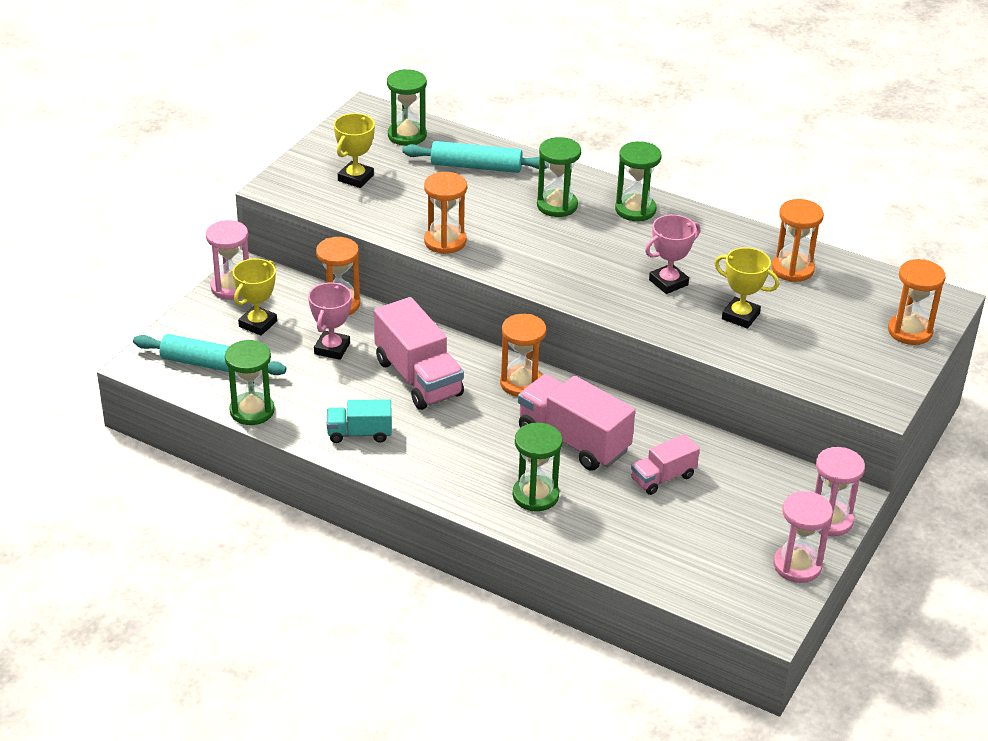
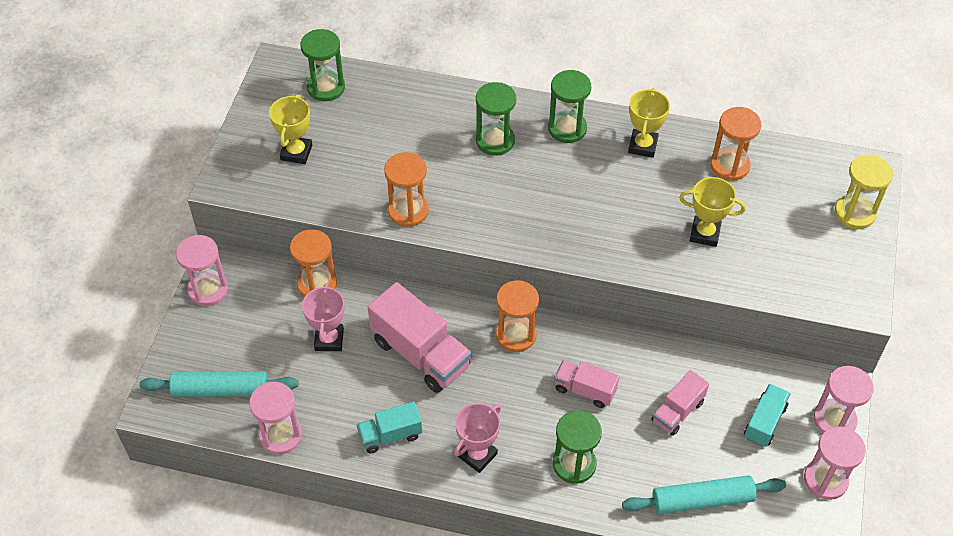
camera: 15 degrees left, 15 degrees up
green hourglass [225,340,275,425] -> pink hourglass [249,382,302,454]
yellow trophy [233,259,277,336] -> yellow trophy moved to [628,88,670,158]
turquoise rolling pin [403,141,547,173] -> turquoise rolling pin moved to [622,475,786,514]
pink truck [518,374,635,471] -> pink truck [554,360,619,408], size x0.56
pink trophy [645,215,701,294] -> pink trophy moved to [454,403,501,473]
orange hourglass [888,259,946,345] -> yellow hourglass [835,154,893,229]
none -> turquoise truck [744,384,790,447]

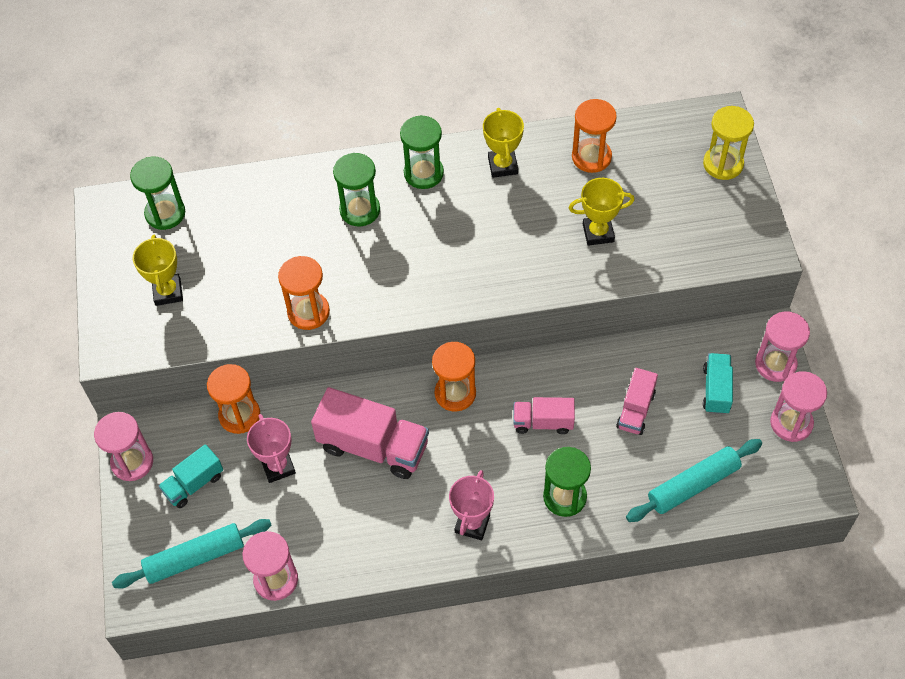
camera: 20 degrees left, 5 degrees up
turquoise truck [357,402,422,453] -> turquoise truck moved to [158,444,223,508]

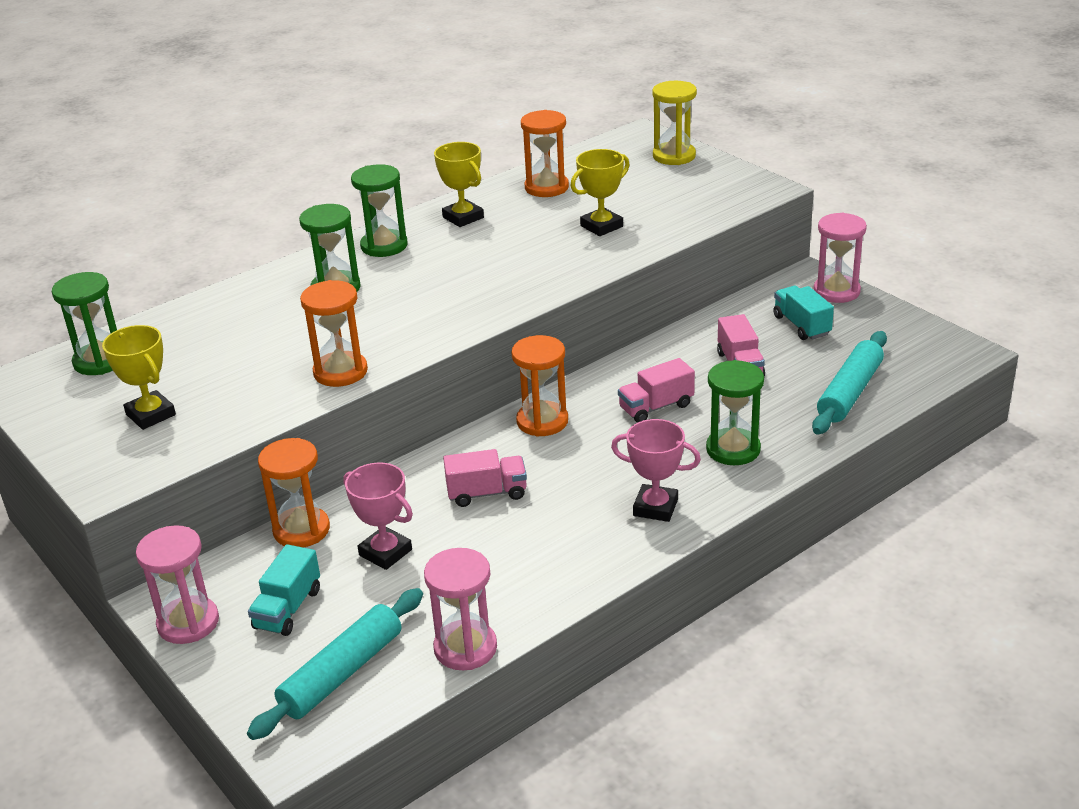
camera: 30 degrees left, 25 degrees down
pink truck [311,387,429,479] -> pink truck [443,449,527,507], size x0.56
pink trophy [449,470,494,540] -> pink trophy turned 60 degrees counterclockwise [611,419,701,522]
pink hourglass [770,371,827,442] -> none

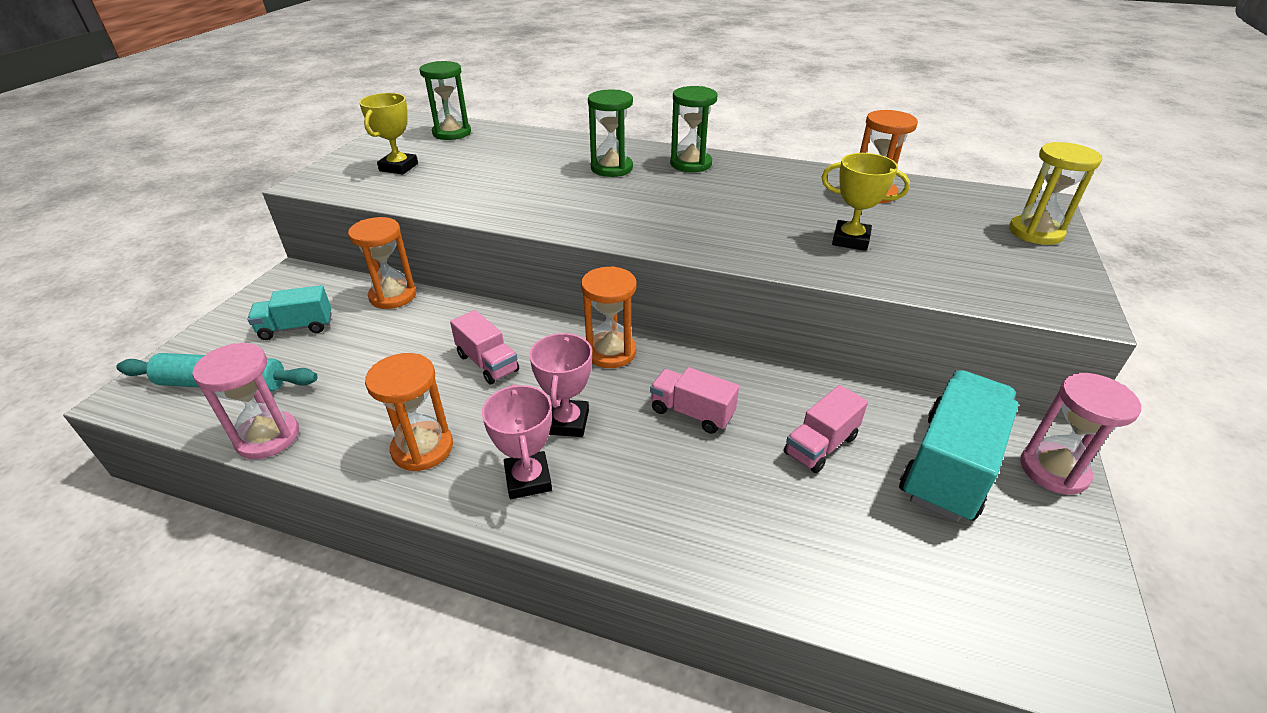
camera: 55 degrees right, 5 degrees up
pink hourglass [136,525,219,644] -> none
orange hourglass [300,280,368,387] -> orange hourglass moved to [365,353,453,471]
pink trophy [343,462,413,570] -> pink trophy moved to [529,333,592,437]
yellow trophy [434,142,484,227] -> none
green hourglass [706,360,764,465] -> none
turquoise truck [773,286,834,340] -> turquoise truck [899,370,1018,522], size x1.77
turquoise rolling pin [812,331,887,434] -> none

